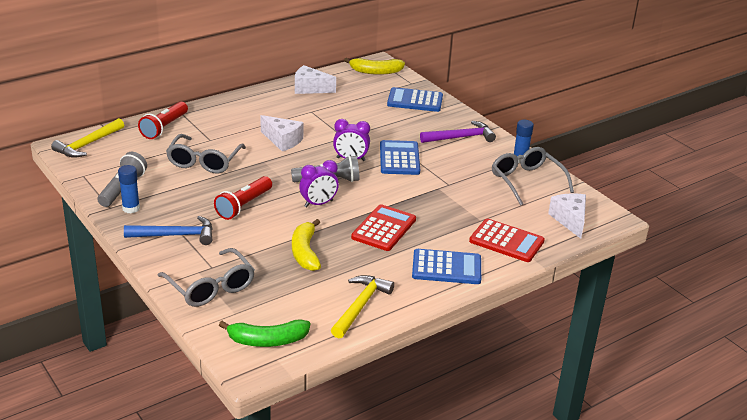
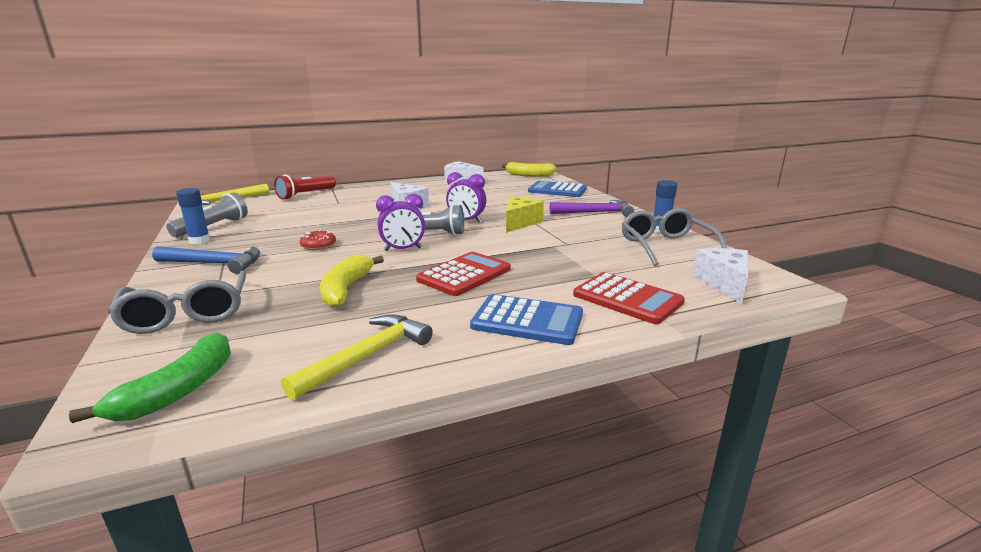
camera: 15 degrees right, 10 degrees down
grey glasses [166,134,246,174] -> none
red flashlight [214,176,272,220] -> red donut [300,230,336,250]
green banana [219,319,310,347] -> green banana turned 75 degrees counterclockwise [69,332,231,423]
blue calculator [380,140,420,175] -> yellow cheese [506,196,544,233]

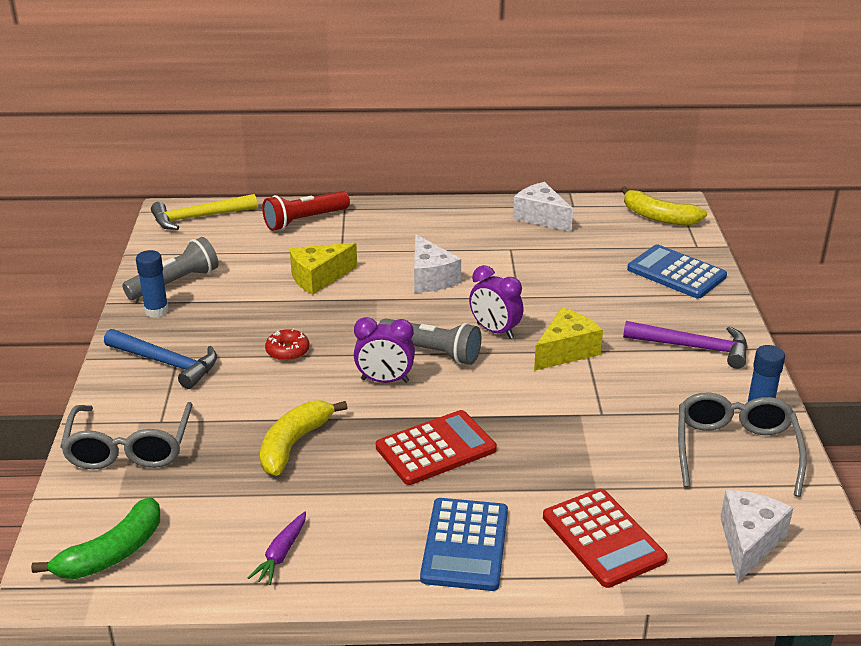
camera: 20 degrees right, 10 degrees up
yellow hammer [281,314,433,400] -> purple carrot [248,512,306,585]
blue calculator [470,294,583,345] -> blue calculator turned 60 degrees clockwise [420,498,508,591]
none -> yellow cheese [290,243,357,295]

